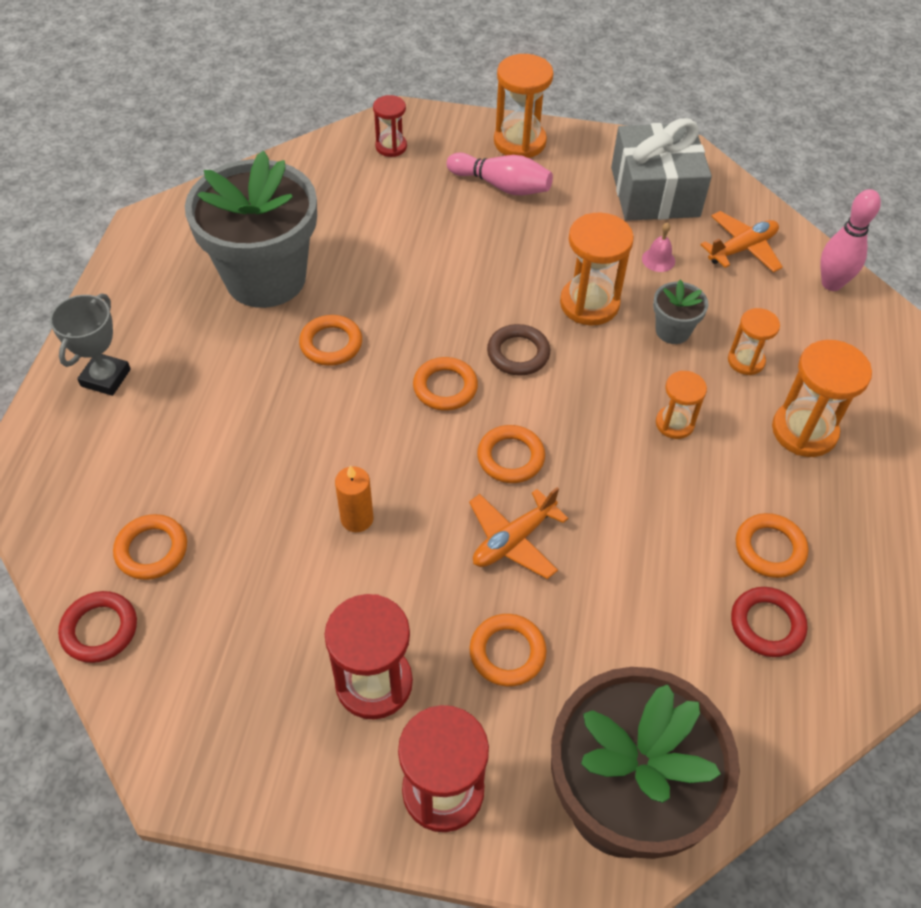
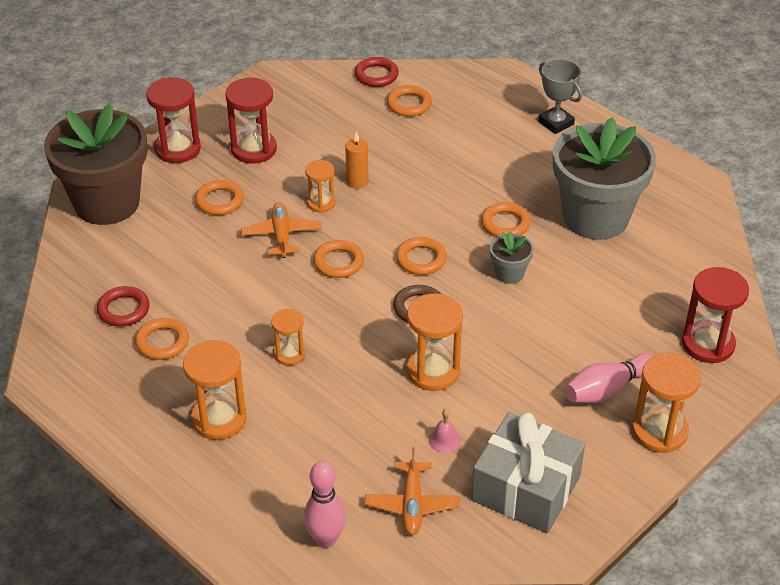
camera: 125 degrees right, 10 degrees down
red hourglass [373,95,407,157] -> red hourglass [682,267,749,363], size x1.68
grey flower pot [653,280,709,344] -> grey flower pot moved to [490,231,534,284]
orange hourglass [728,308,780,375] -> orange hourglass moved to [305,160,335,213]

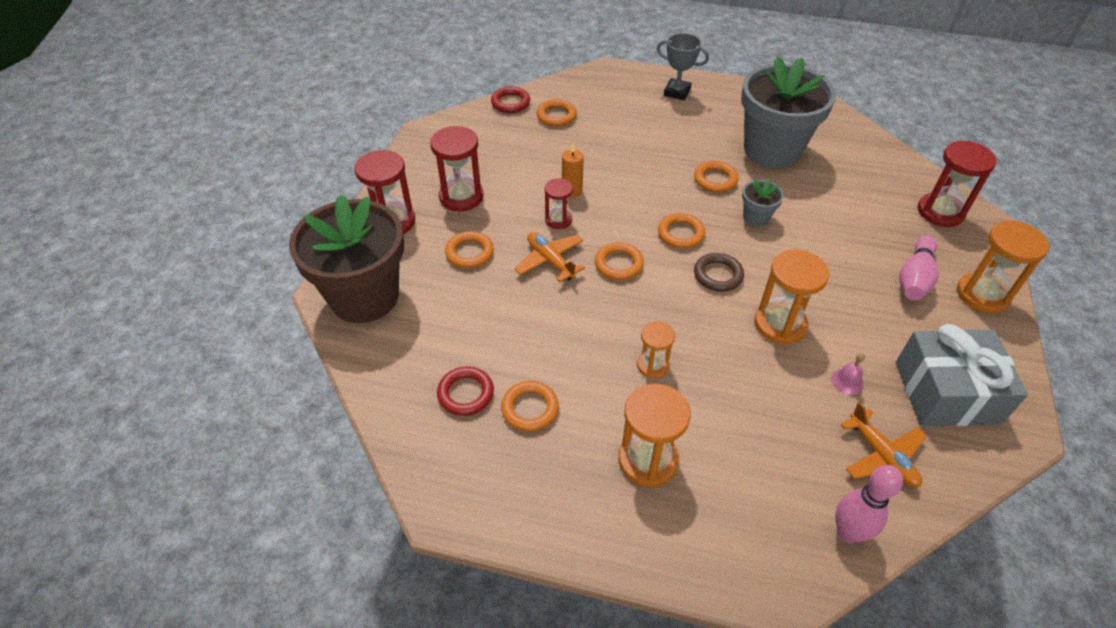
camera: 30 degrees left, 5 degrees up
orange hourglass [305,160,335,213] -> red hourglass [545,178,573,229]

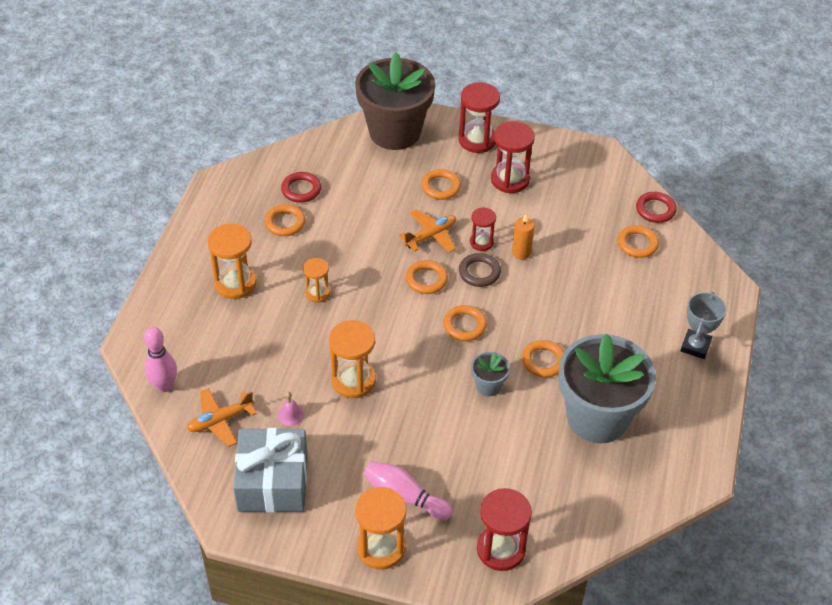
camera: 90 degrees right, 0 degrees up
brown ring [694,253,744,292] -> brown ring moved to [459,253,501,287]

